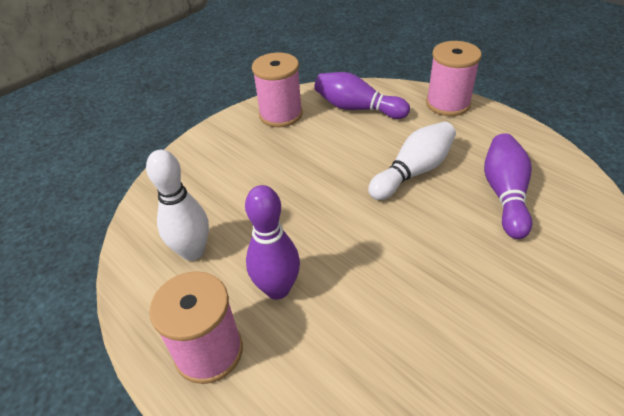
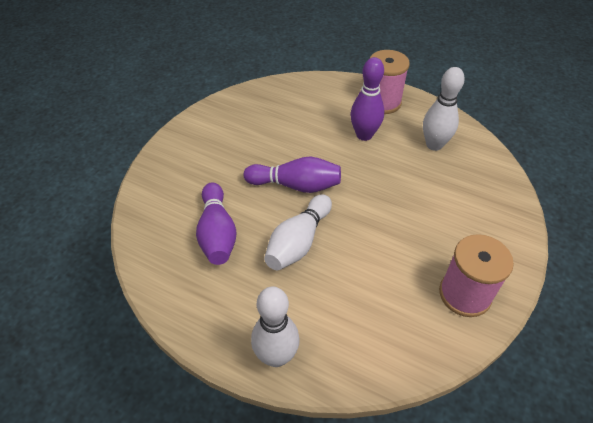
camera: 160 degrees right, 5 degrees up
purple bowling pin [314,72,410,119] -> purple bowling pin moved to [243,157,341,193]
pink spool [426,41,482,116] -> white bowling pin [251,286,300,367]

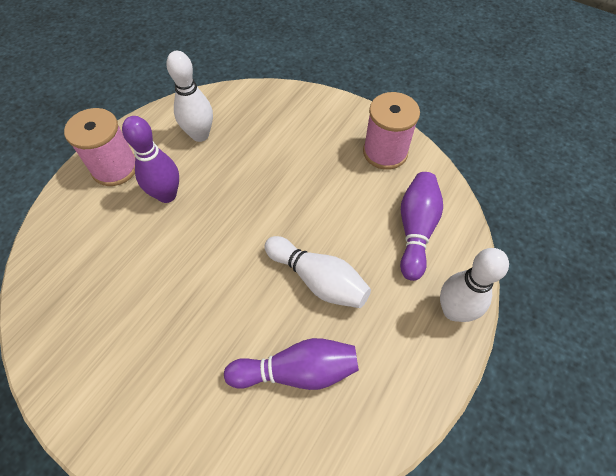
camera: 85 degrees left, 10 degrees up
purple bowling pin [243,157,341,193] -> purple bowling pin moved to [400,172,443,281]

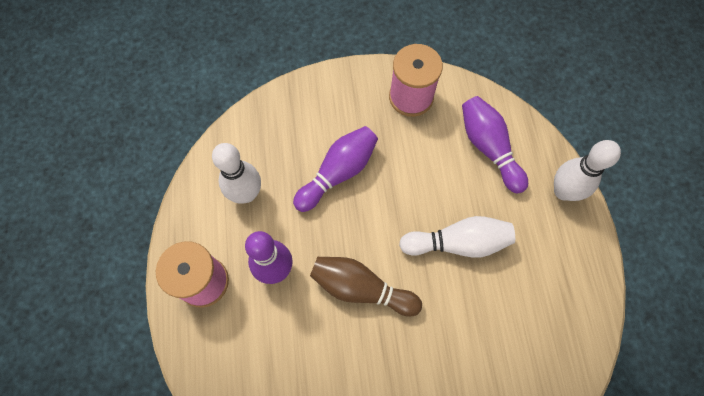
camera: 40 degrees left, 10 degrees up
purple bowling pin [224,338,359,390] -> purple bowling pin moved to [293,126,378,212]
none -> brown bowling pin [310,257,422,317]

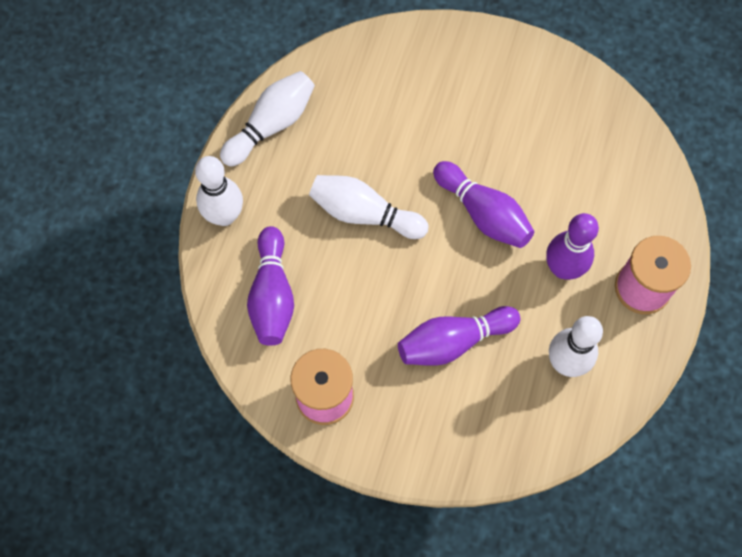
camera: 155 degrees left, 0 degrees up
brown bowling pin [310,257,422,317] -> purple bowling pin [433,161,534,248]
none -> white bowling pin [220,71,315,166]

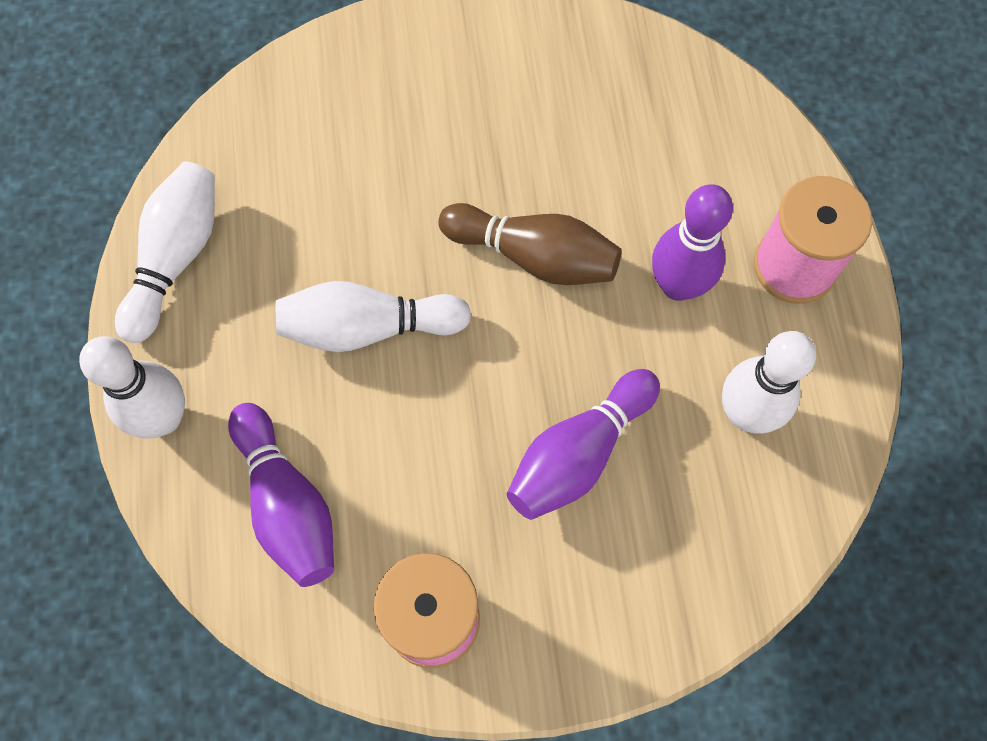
camera: 25 degrees left, 0 degrees up
purple bowling pin [433,161,534,248] -> brown bowling pin [438,203,622,285]

